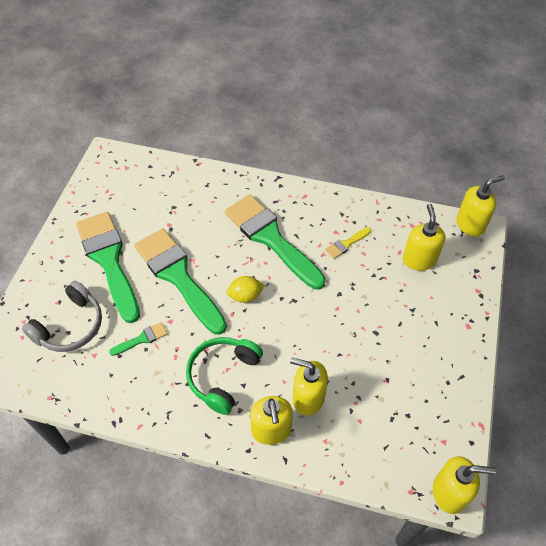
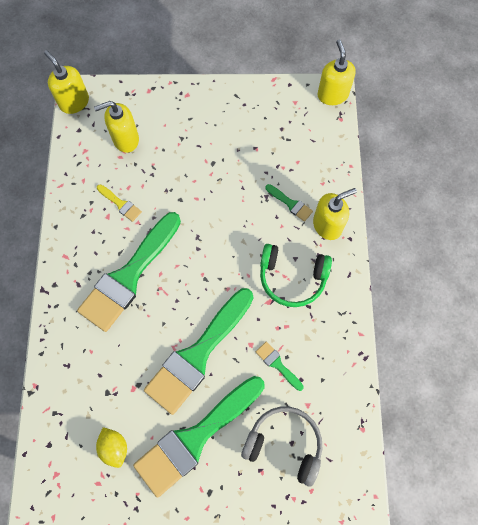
camera: 105 degrees left, 15 degrees up
yellow lemon [226,276,265,303] -> yellow lemon moved to [96,427,127,468]
yellow soap dispenser [290,358,328,416] -> green brush [266,184,313,222]

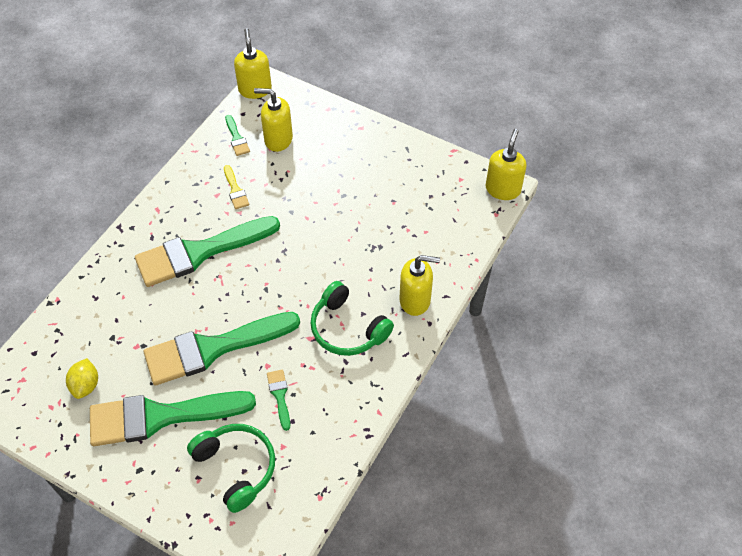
camera: 30 degrees right, 15 degrees down
grey headphones [241,407,322,487] -> green headphones [187,424,275,513]
green brush [266,184,313,222] -> green brush moved to [225,115,250,156]

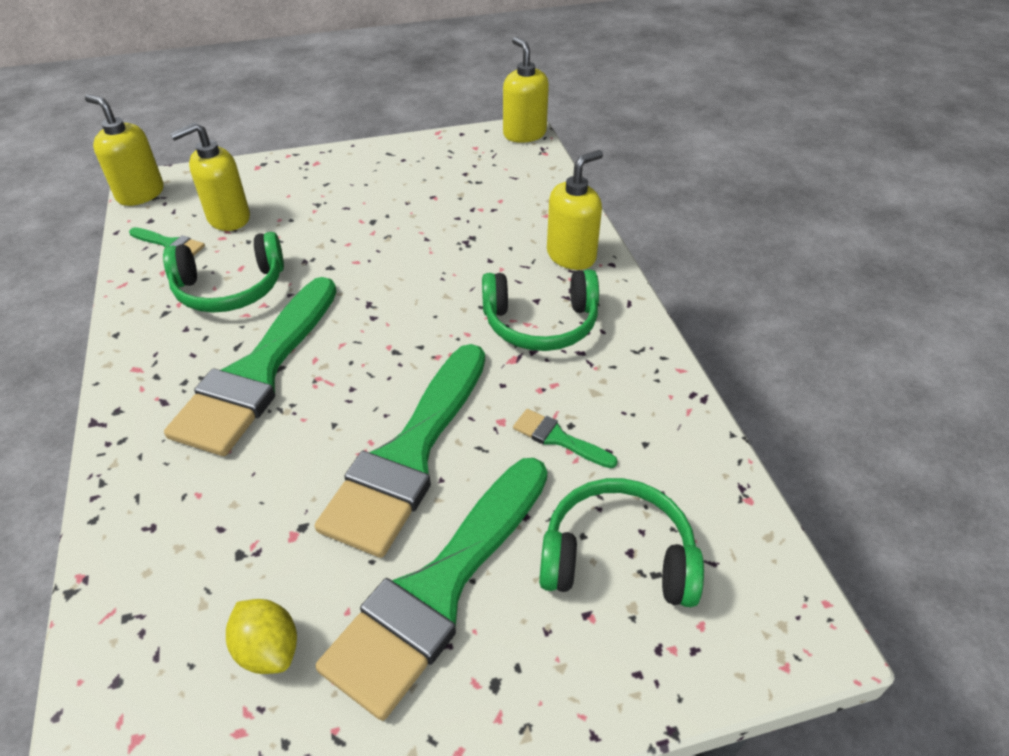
camera: 45 degrees left, 10 degrees down
yellow brush [224,165,249,209] -> green headphones [163,232,284,313]

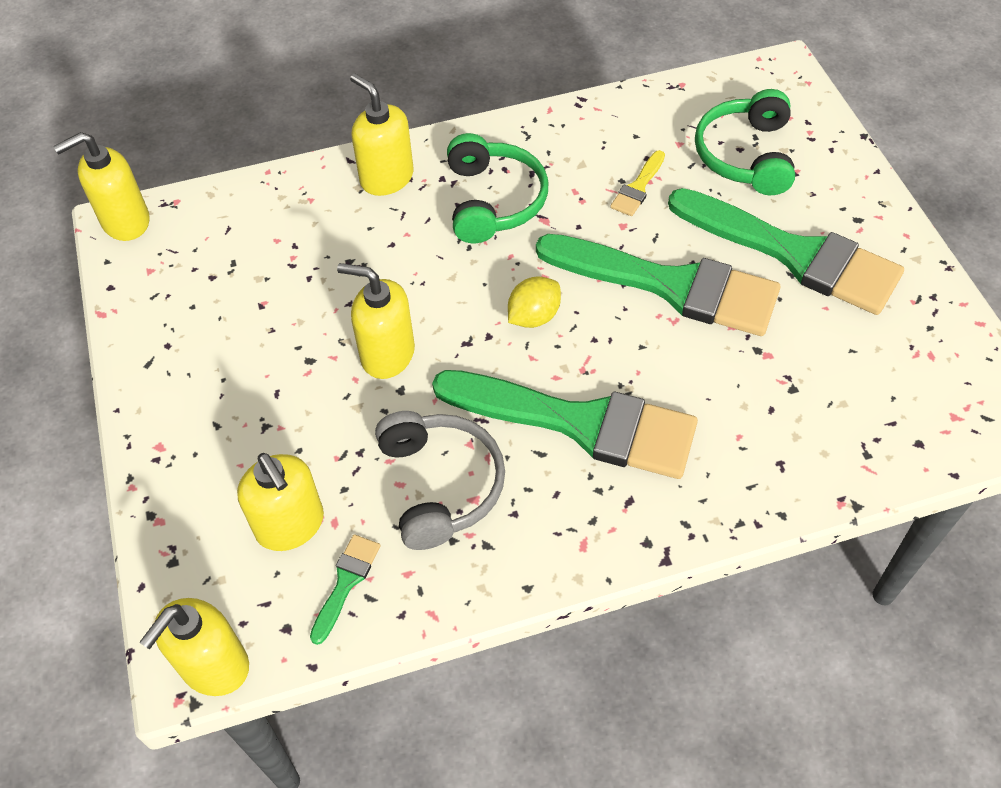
camera: 90 degrees left, 10 degrees up
green headphones [163,232,284,313] -> grey headphones [375,411,505,550]
yellow lemon [226,599,297,674] -> yellow lemon moved to [508,277,561,328]
green brush [513,409,618,468] -> yellow brush [610,150,665,216]
none -> yellow soap dispenser [337,263,415,379]

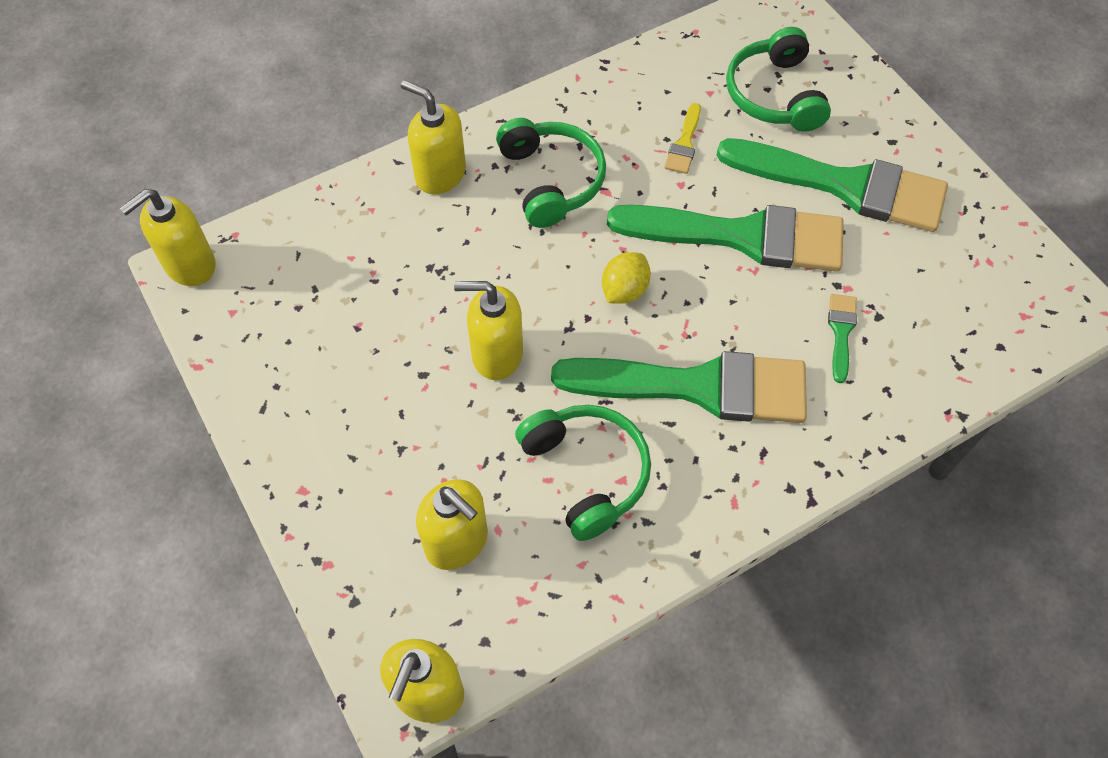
camera: 15 degrees left, 5 degrees up
green brush [310,534,381,645] -> green brush moved to [828,294,857,383]
grey headphones [375,411,505,550] -> green headphones [515,405,651,541]

